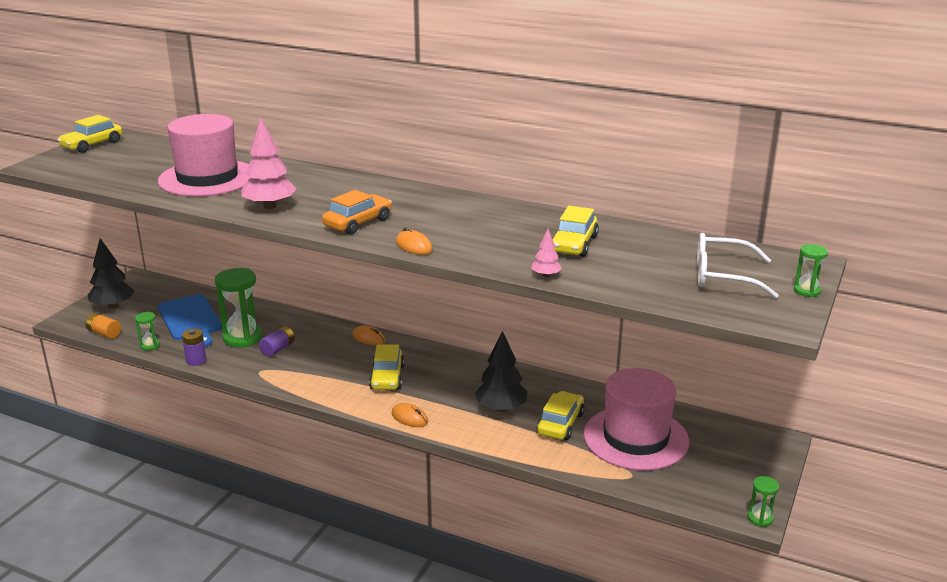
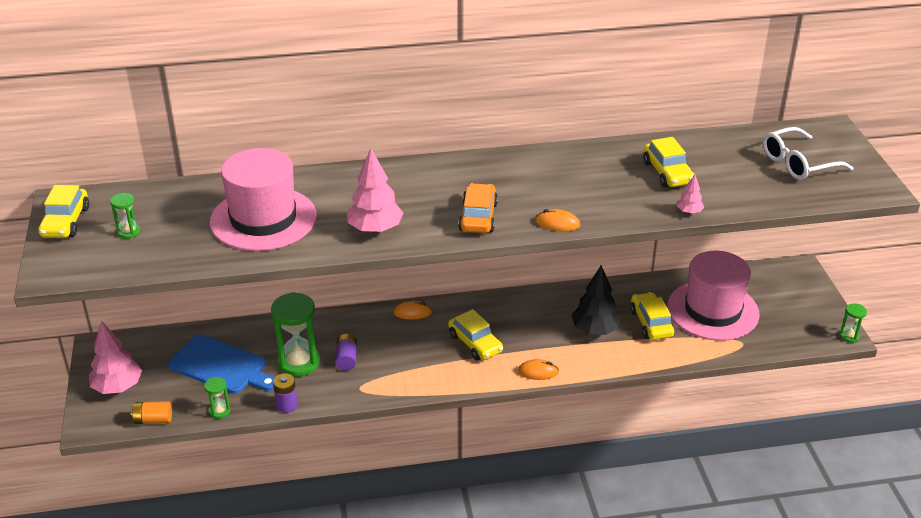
camera: 35 degrees left, 10 degrees up
black tree [88,238,135,309] -> pink tree [89,321,142,394]
green hourglass [794,244,828,297] -> green hourglass moved to [110,193,141,239]

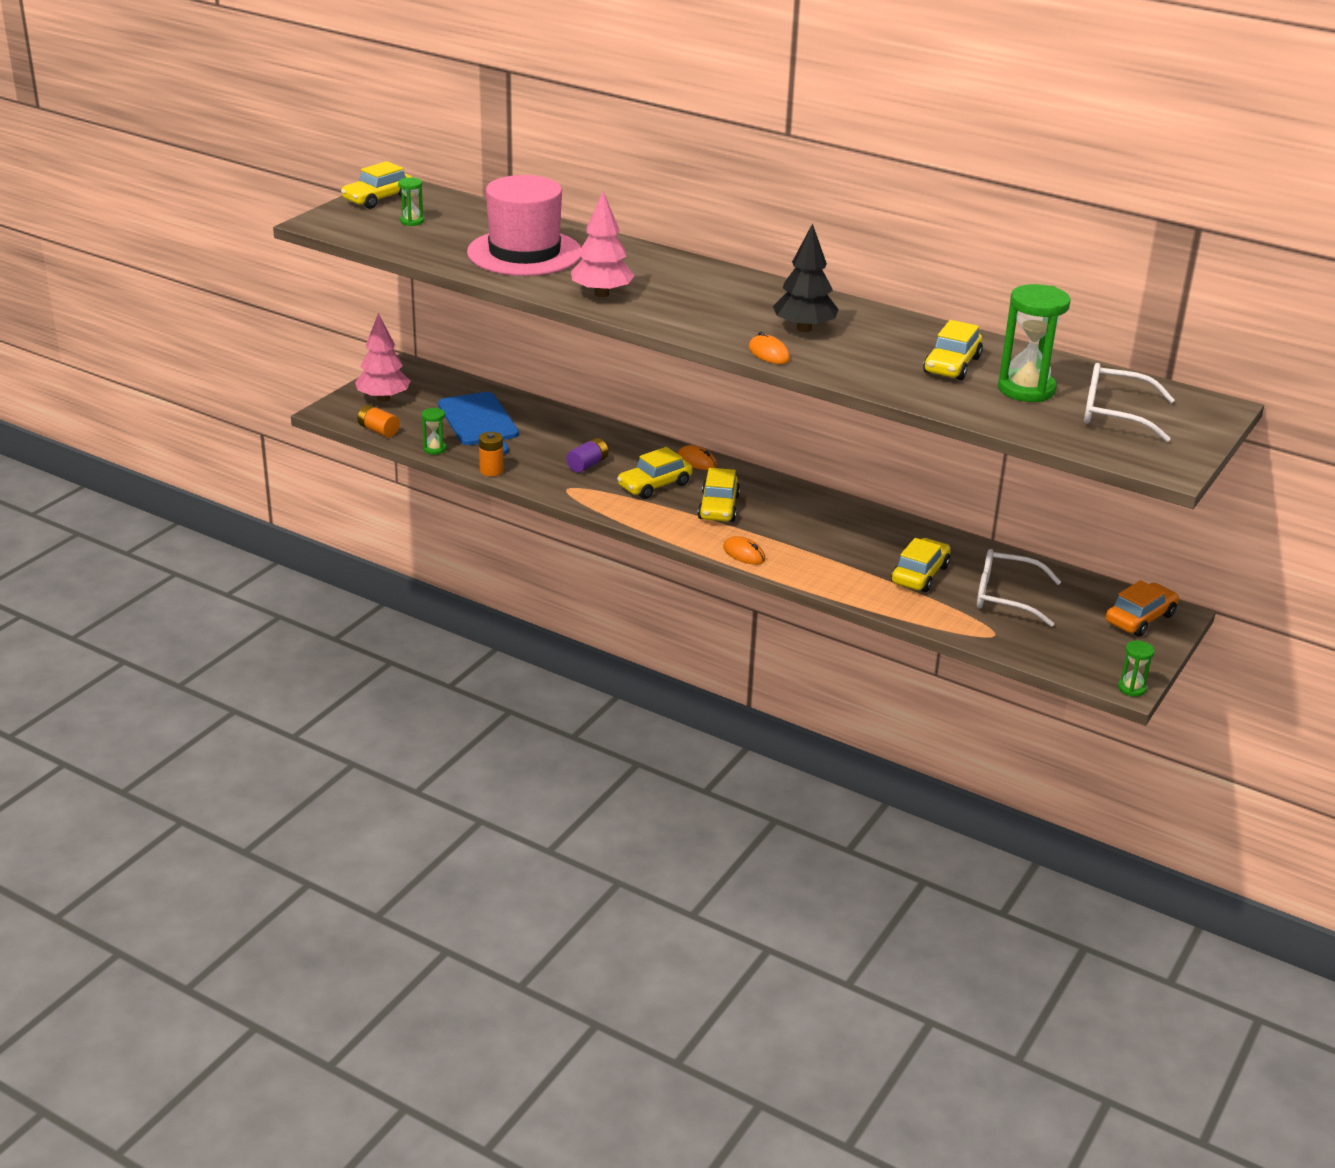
camera: 40 degrees right, 5 degrees down
green hourglass [271,292,320,377] -> green hourglass moved to [998,284,1071,402]
purple battery [273,373,298,413] -> orange battery [479,432,504,476]
orange car [458,183,498,233] -> orange car moved to [1106,580,1179,637]
black tree [571,265,621,335] -> black tree moved to [773,223,839,332]
pink hat [667,251,760,341] -> white glasses [977,549,1061,627]
pink tree [677,174,704,214] -> none
none -> yellow car [617,447,693,499]

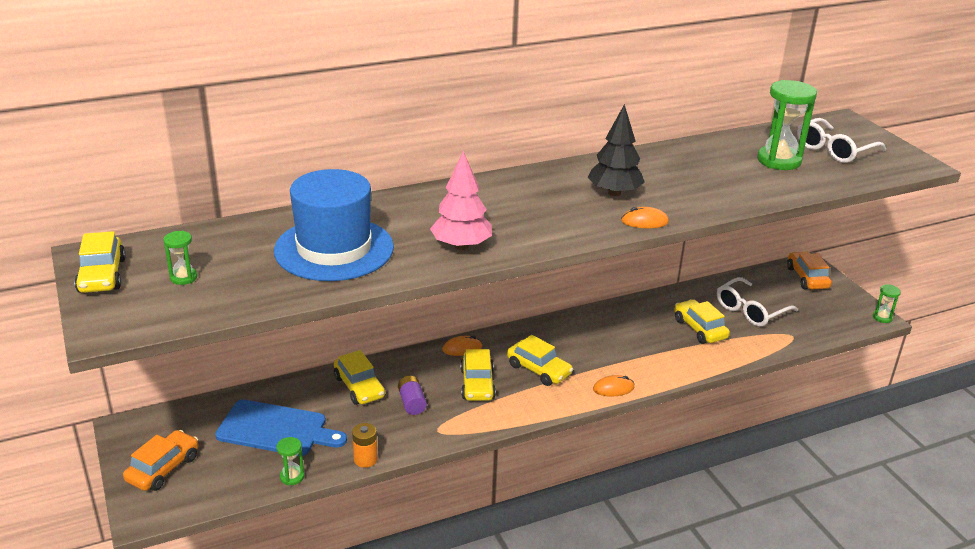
camera: 55 degrees left, 0 degrees up
pink tree [355,313,410,402] -> orange car [123,430,198,491]
orange battery [357,405,400,437] -> none
pink hat [467,175,581,276] -> blue hat [274,169,394,281]
yellow car [923,320,983,380] -> yellow car moved to [334,350,385,405]

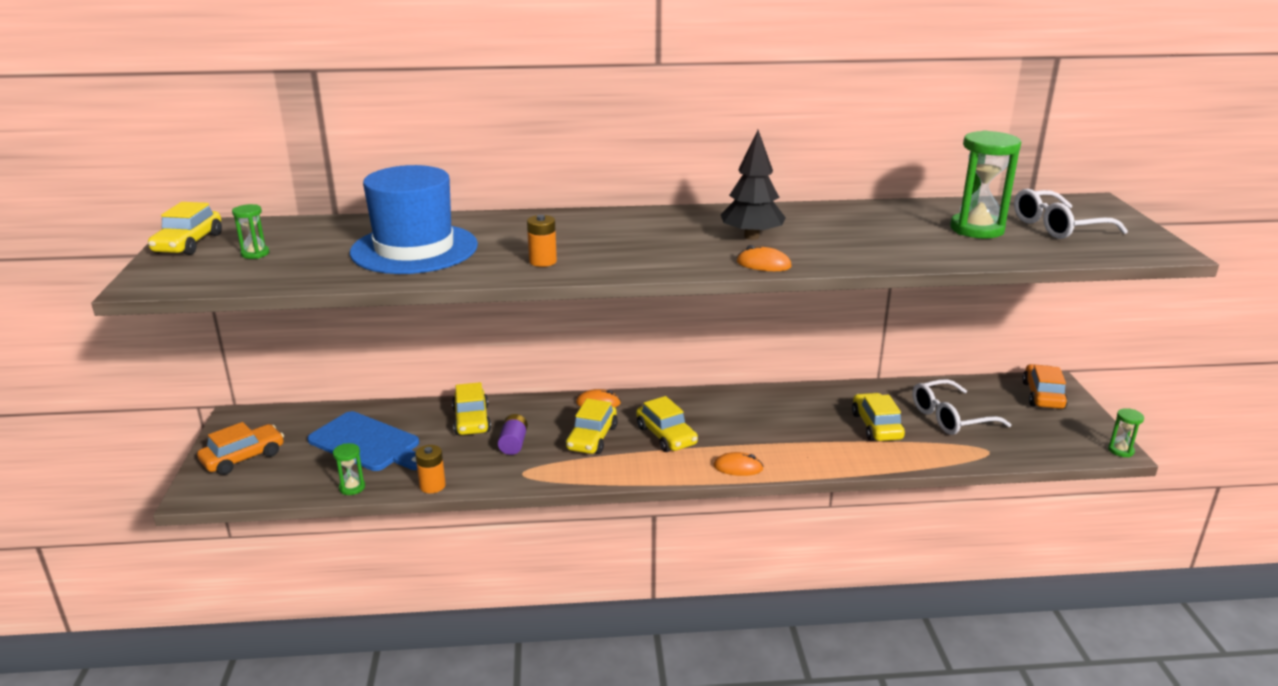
camera: 20 degrees right, 5 degrees down
pink tree [430,151,492,250] -> orange battery [527,215,557,267]

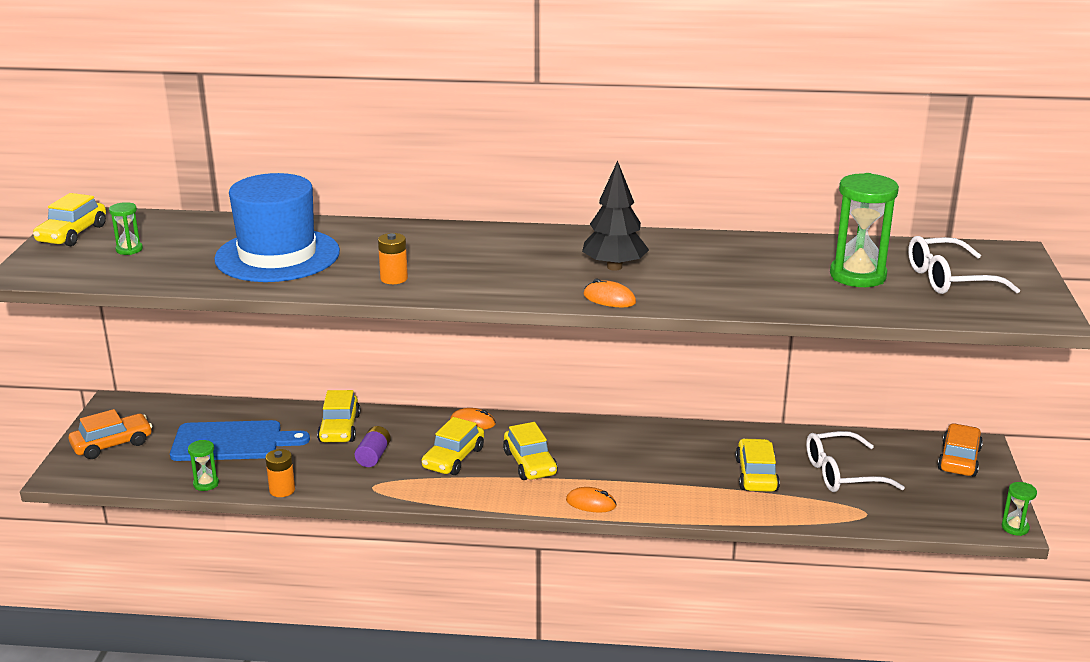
camera: 10 degrees right, 0 degrees up
blue cutting board [307,411,419,471] -> blue cutting board turned 45 degrees counterclockwise [170,420,310,461]

